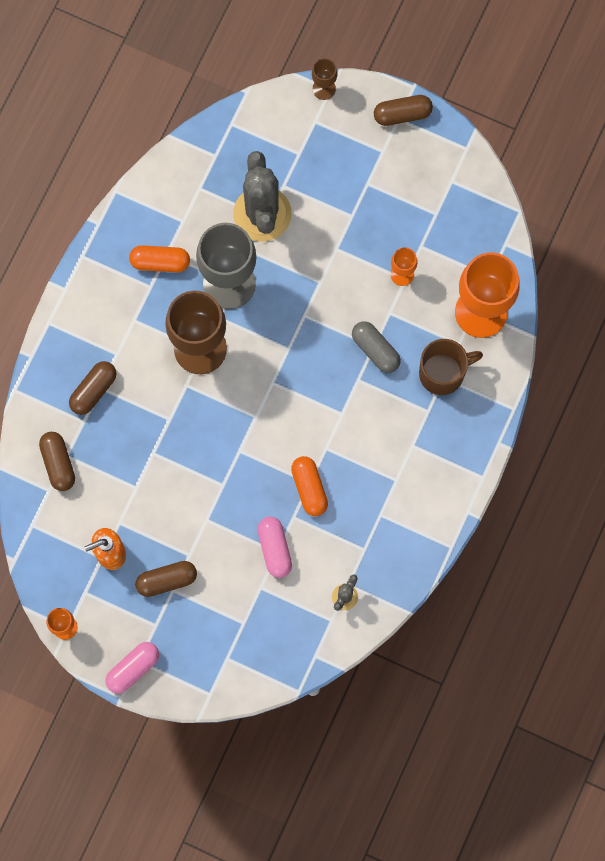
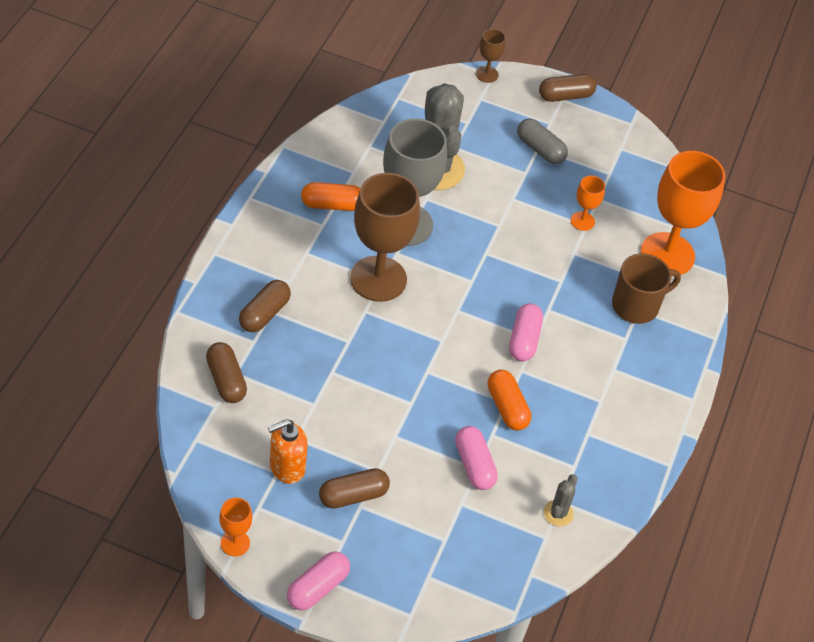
camera: 10 degrees left, 25 degrees down
grey capsule [352,321,401,373] -> grey capsule moved to [517,118,568,164]
none -> pink capsule [509,303,543,361]

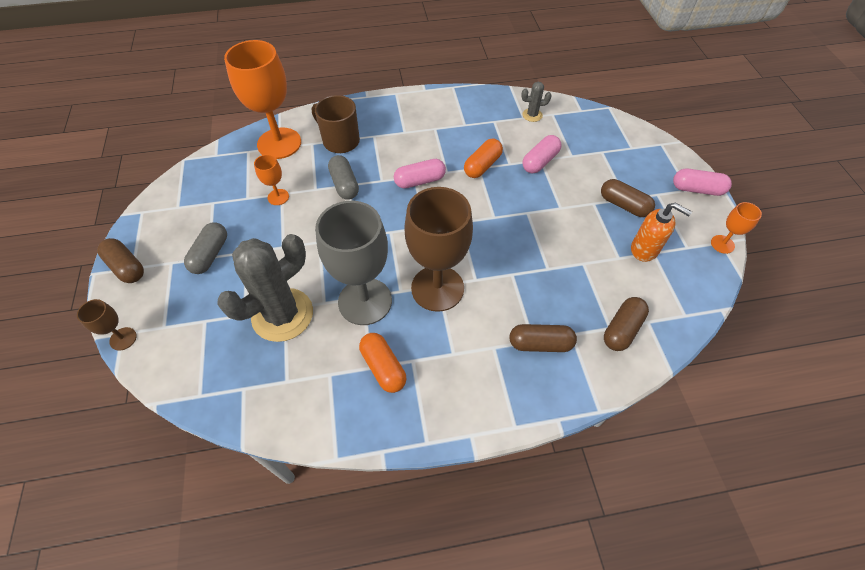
camera: 115 degrees left, 5 degrees up
none -> grey capsule [328,155,359,200]

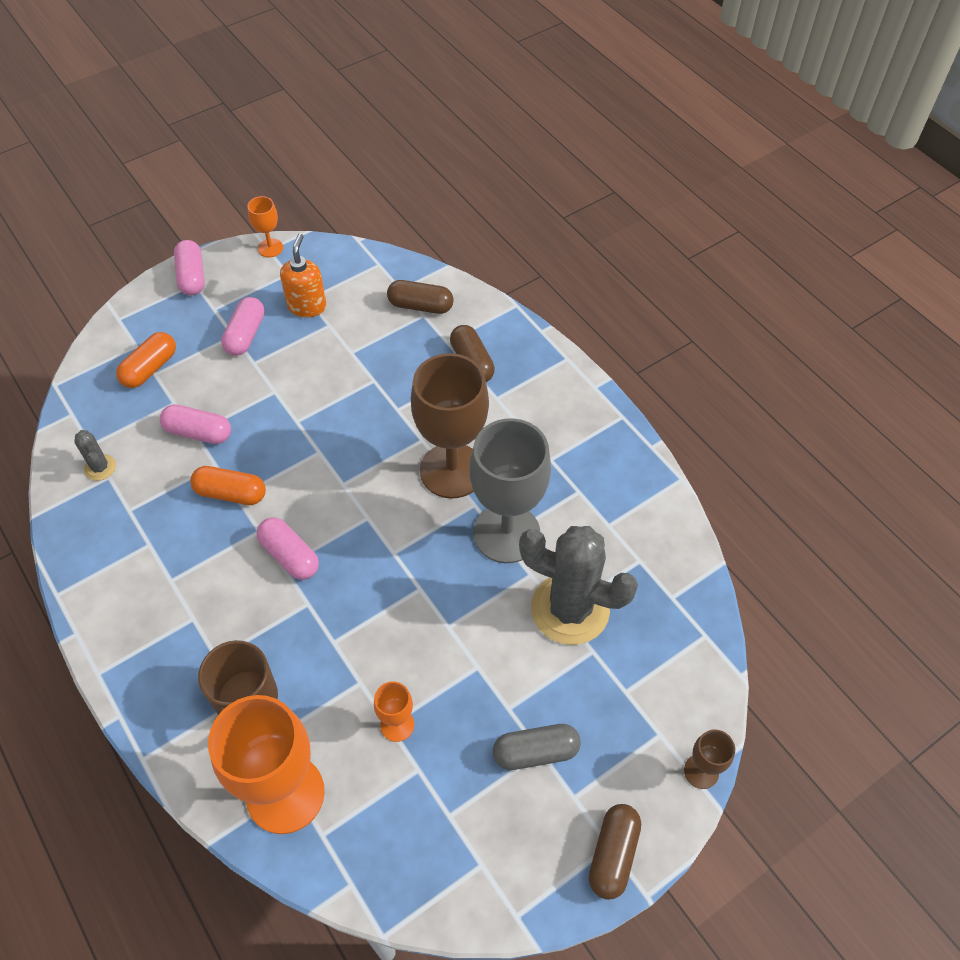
camera: 115 degrees left, 0 degrees up
grey capsule [328,155,359,200] -> none
orange capsule [359,333,406,393] -> orange capsule moved to [116,332,176,388]
brown capsule [601,179,655,217] -> pink capsule [221,297,265,356]

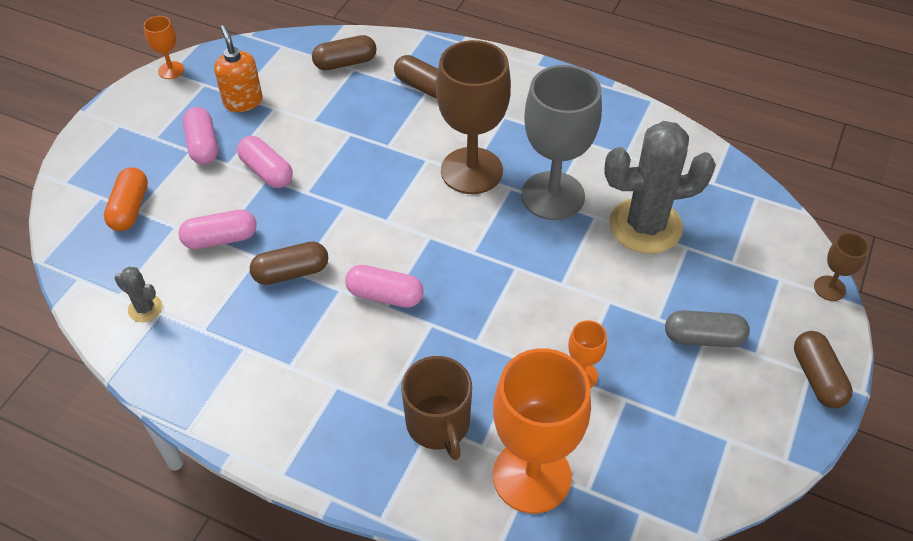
camera: 30 degrees left, 5 degrees down
pink capsule [174,240,205,295] -> pink capsule moved to [237,136,293,188]
orange capsule [190,466,266,505] -> brown capsule [250,241,328,285]
grey capsule [493,724,581,770] -> grey capsule turned 45 degrees clockwise [665,310,750,347]

